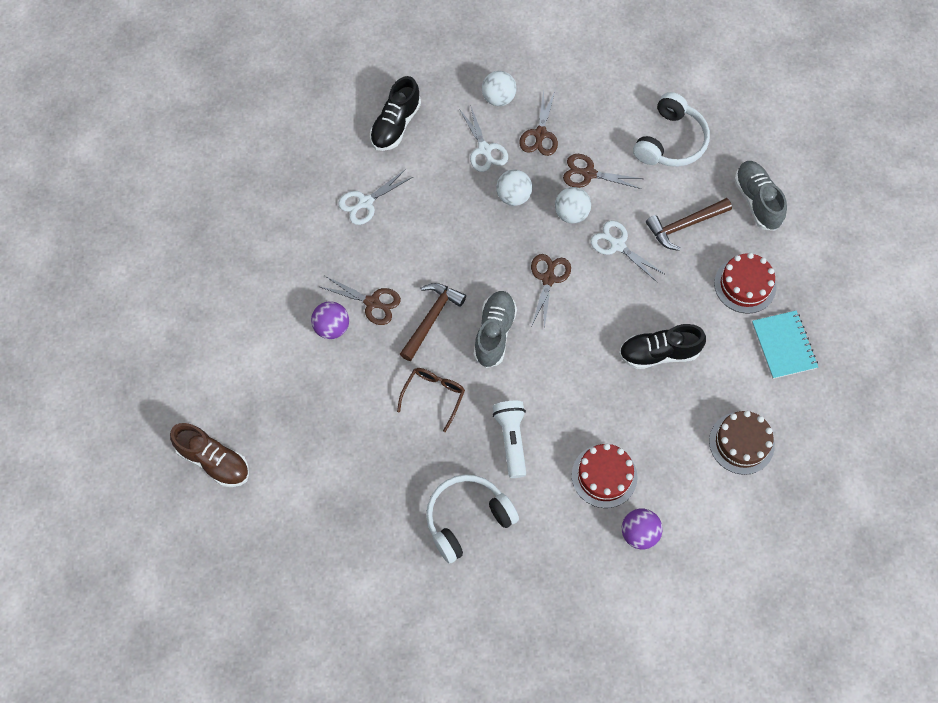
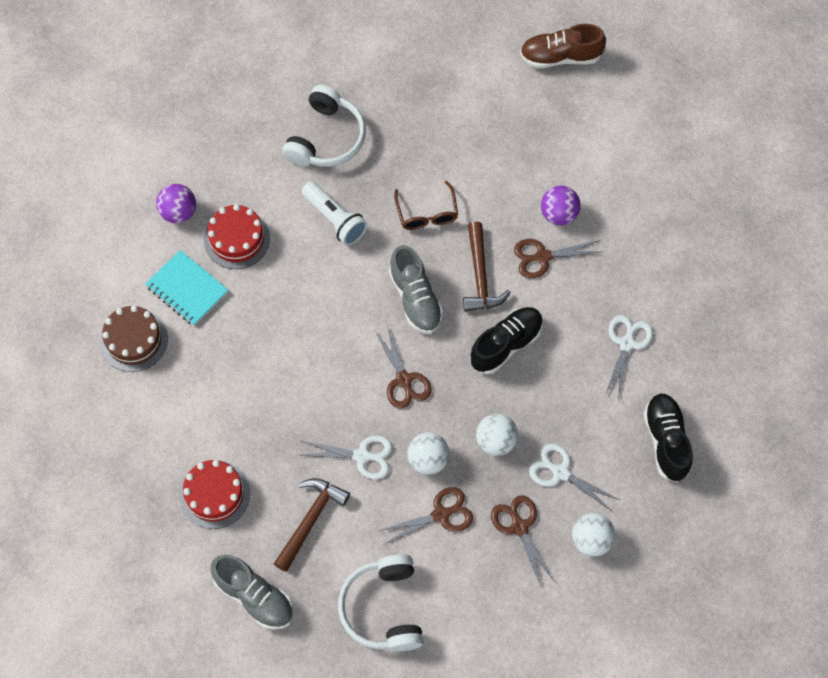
camera: 145 degrees right, 0 degrees up
black shoe [619,324,706,369] -> black shoe moved to [470,307,543,374]
turquoise notebook [752,310,818,379] -> turquoise notebook moved to [145,250,228,326]

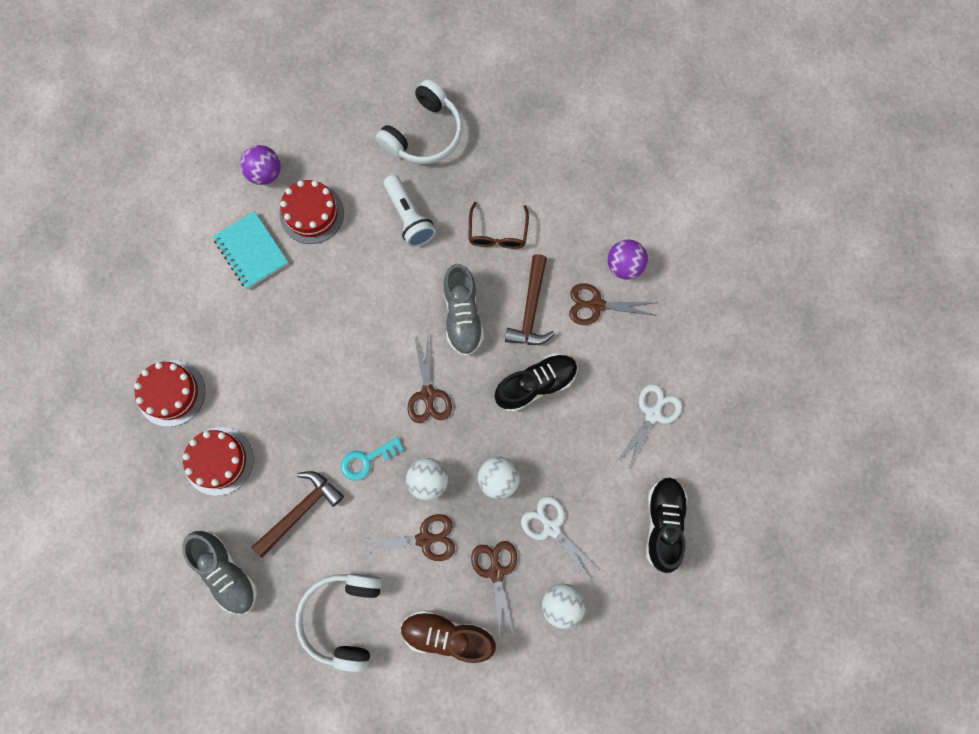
camera: 15 degrees right, 10 degrees up
brown cake [100,305,168,372] -> none
white scissors [301,436,392,479] -> turquoise key [341,437,403,481]
brown shoe [520,24,606,68] -> brown shoe moved to [401,610,496,663]
none -> red cake [134,360,205,427]

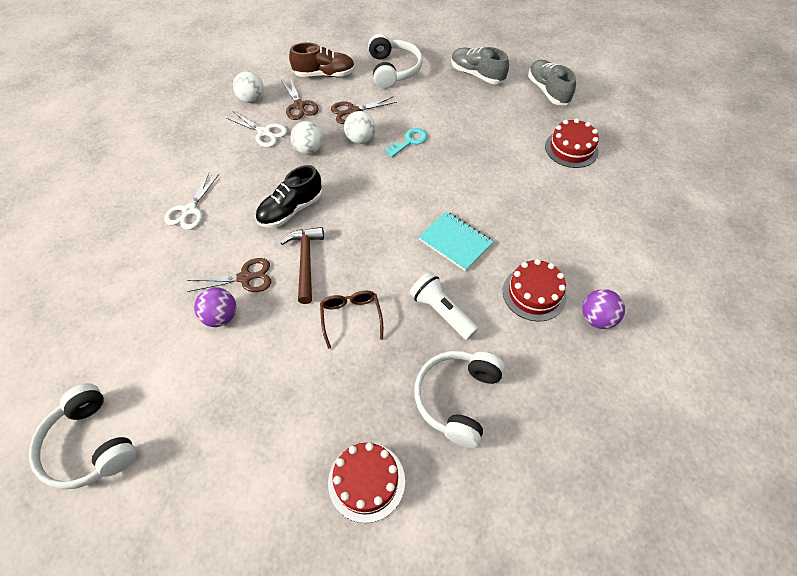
camera: 165 degrees right, 20 degrees down
red cake [183,427,254,496] -> red cake moved to [328,443,405,523]
turquoise notebook [213,211,289,289] -> turquoise notebook moved to [419,211,493,271]
brown hammer [251,471,344,558] -> none
brown scissors [407,338,452,423] -> none
grey shoe [443,264,484,356] -> grey shoe moved to [528,60,576,105]
black shoe [646,477,688,573] -> none
none -> white headphones [29,383,137,489]

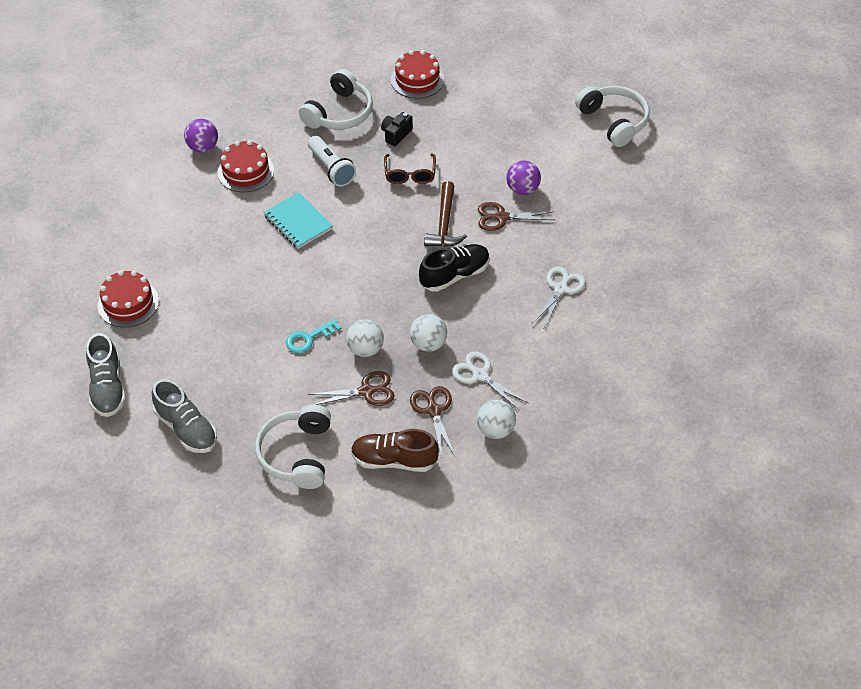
camera: 170 degrees left, 5 degrees down
none -> black camera [381,112,413,146]

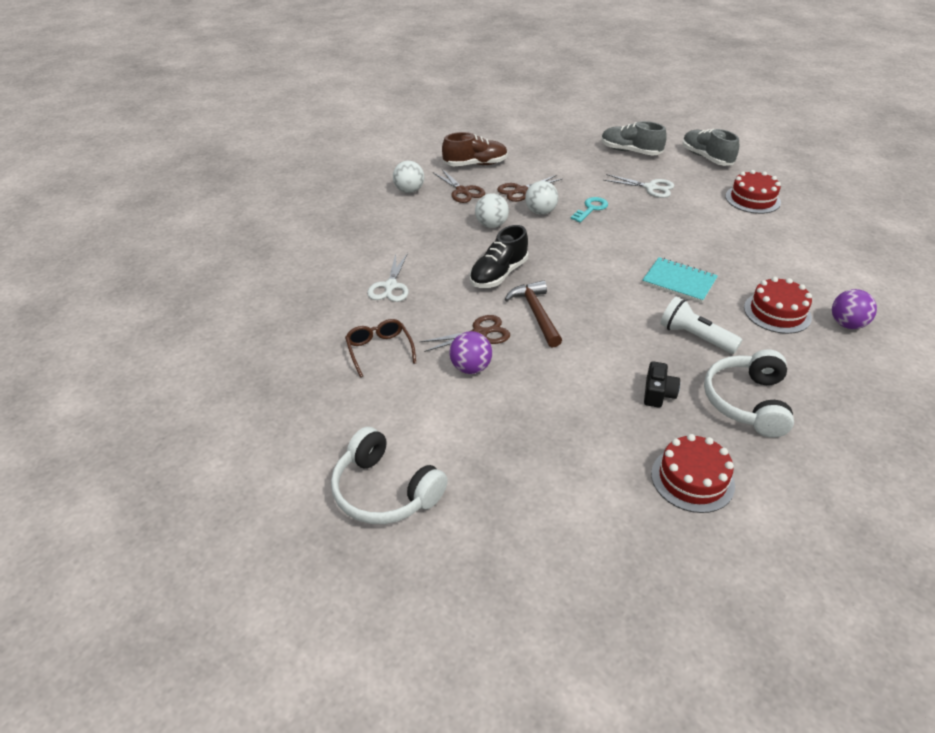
camera: 160 degrees right, 10 degrees down
white headphones [255,405,331,489] -> none
brown glasses [384,154,436,184] -> brown glasses moved to [345,319,416,377]
white scissors [452,352,528,410] -> white scissors moved to [603,174,674,198]

